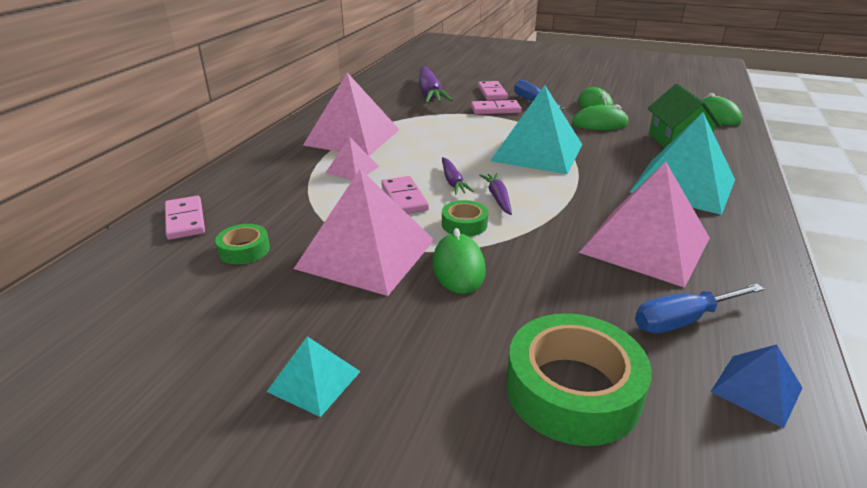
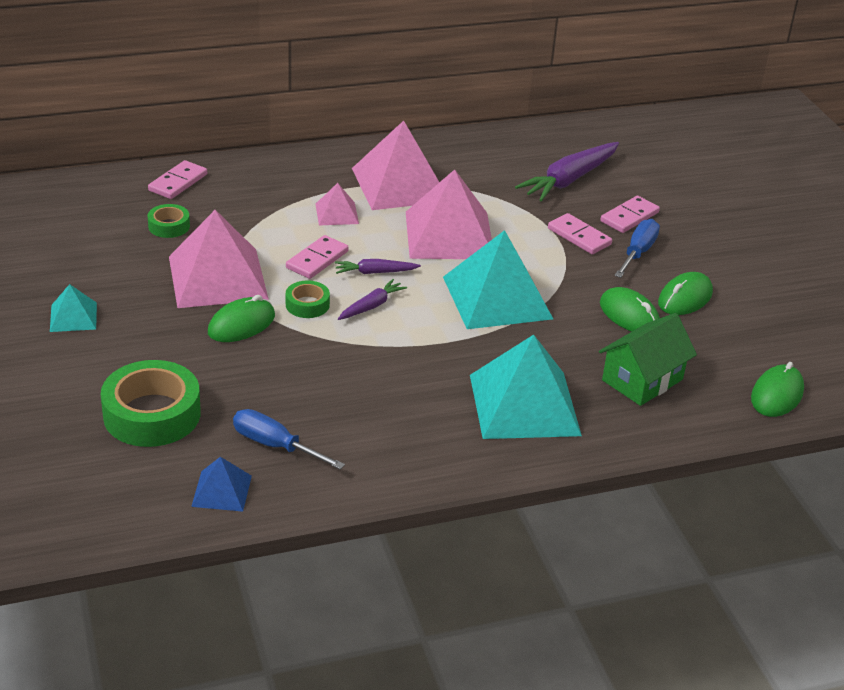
camera: 50 degrees right, 5 degrees up
purple carrot [442,157,474,195] -> purple carrot turned 45 degrees clockwise [335,259,421,274]
pink pyramid [579,162,710,288] -> pink pyramid moved to [406,169,492,259]

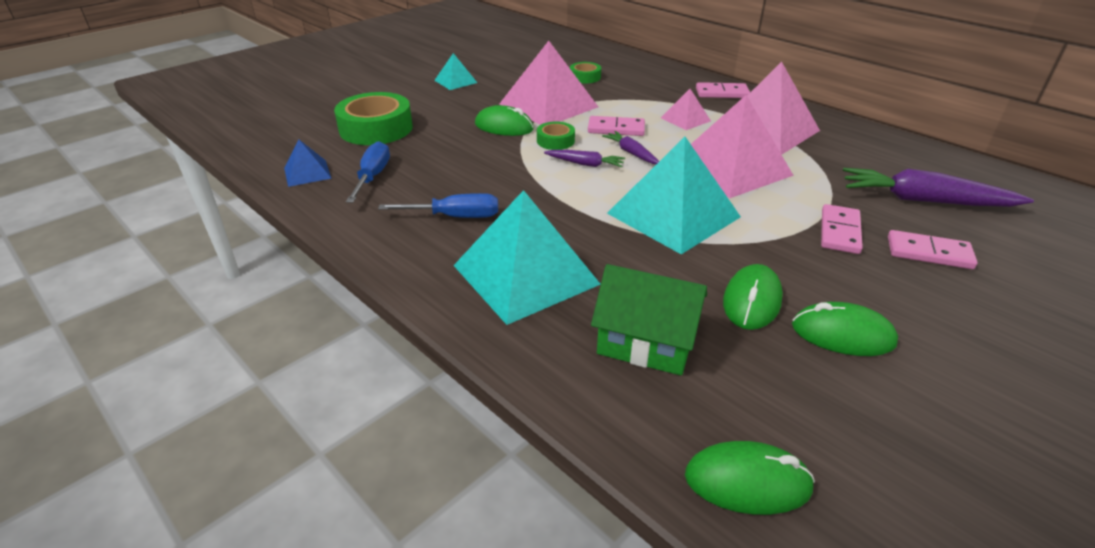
camera: 65 degrees right, 0 degrees up
pink domino [148,160,207,199] -> pink domino moved to [696,82,750,98]
blue screwdriver [614,219,660,278] -> blue screwdriver moved to [378,193,498,218]

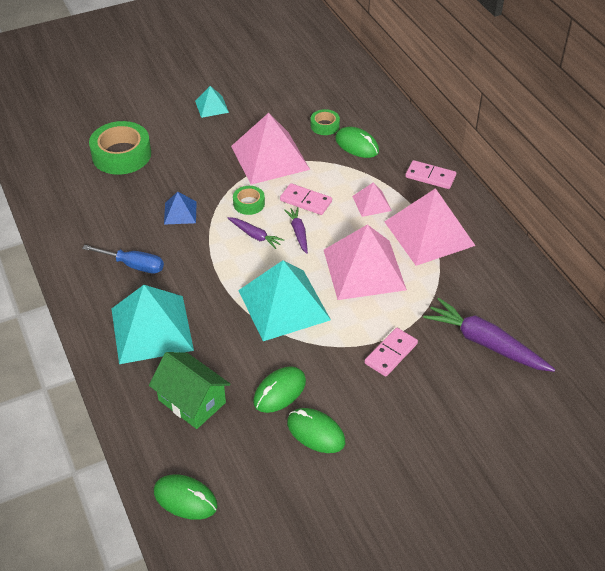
camera: 20 degrees right, 10 degrees up
blue pyramid [284,139,332,187] -> blue pyramid moved to [164,192,197,225]
blue screwdriver [346,141,390,203] -> none
green mouse [475,105,534,136] -> green mouse moved to [335,127,379,158]
pink domino [888,230,978,269] -> none

